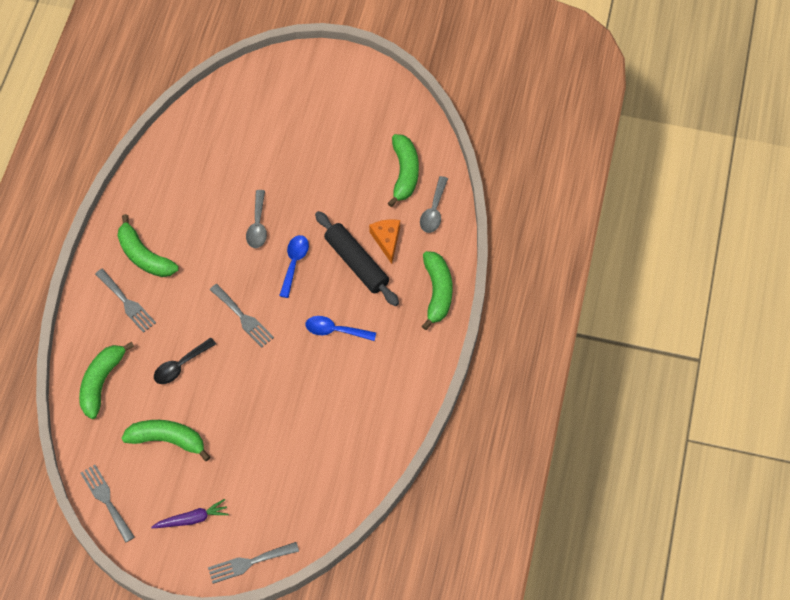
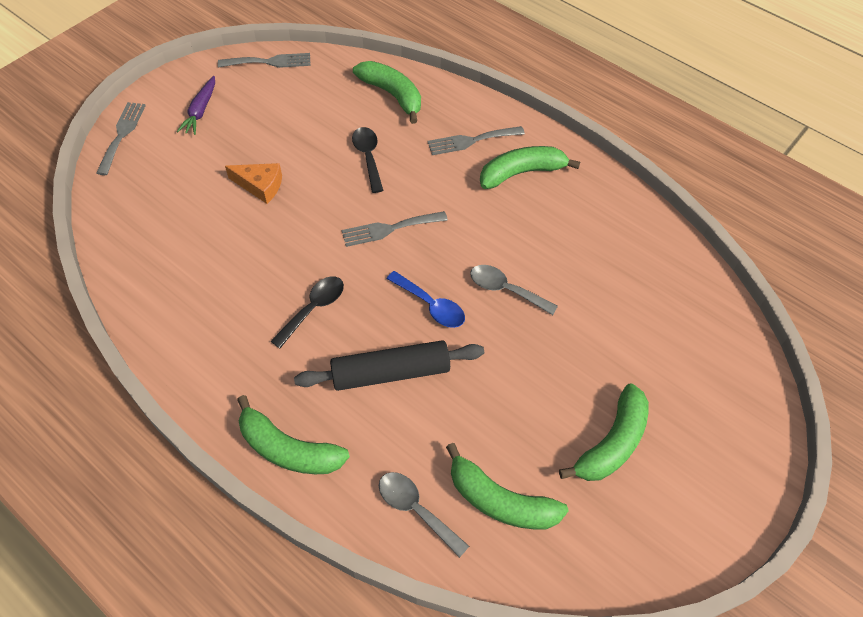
camera: 115 degrees right, 5 degrees down
green banana [122,420,210,461] -> green banana moved to [559,383,649,481]
blue spoon [306,316,376,341] -> black spoon [271,276,344,348]
orange cheese [369,219,400,264] -> orange cheese moved to [225,163,282,204]

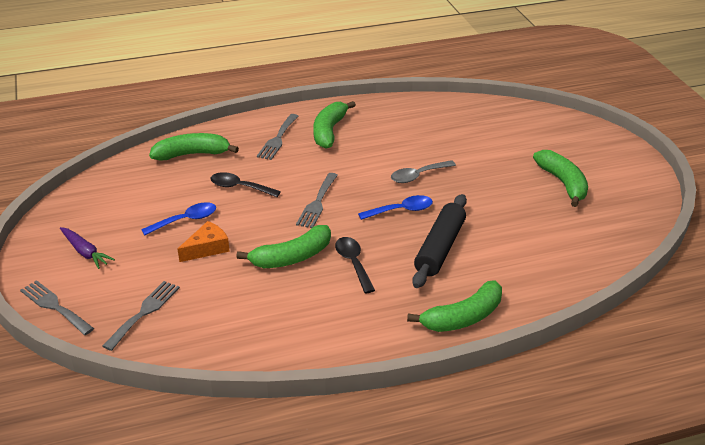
camera: 55 degrees left, 20 degrees down
grey fork [218,53,311,68] -> grey fork moved to [102,281,180,351]
grey spoon [379,472,469,558] -> none
green banana [446,443,568,529] -> green banana moved to [236,225,331,268]
none -> blue spoon [141,202,216,235]

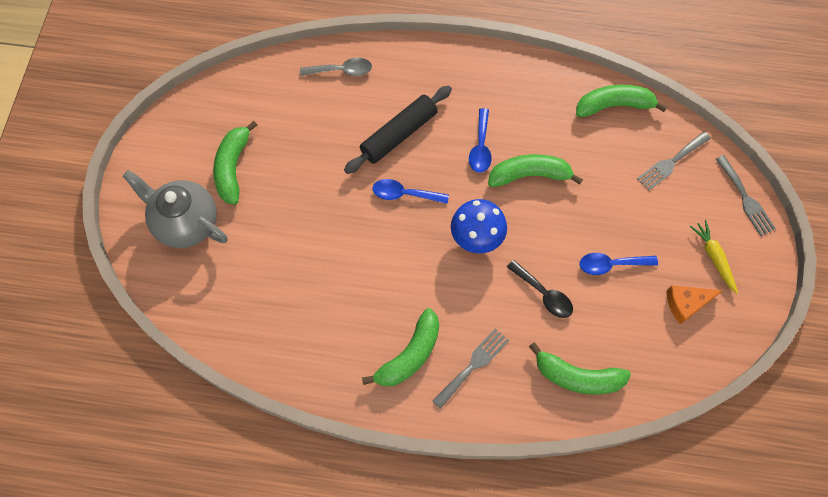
camera: 155 degrees left, 30 degrees up
purple carrot [60,227,115,269] -> yellow carrot [690,220,738,294]
orange cheese [178,221,230,262] -> orange cheese moved to [666,285,722,324]
grey fork [296,173,338,228] -> blue mushroom [451,199,507,254]
black spoon [335,237,375,293] -> blue spoon [469,108,492,173]
grey spoon [391,160,456,183] -> grey spoon moved to [300,57,372,76]
green banana [407,281,502,332] -> green banana moved to [576,85,667,117]
none -> grey teapot [122,170,228,248]

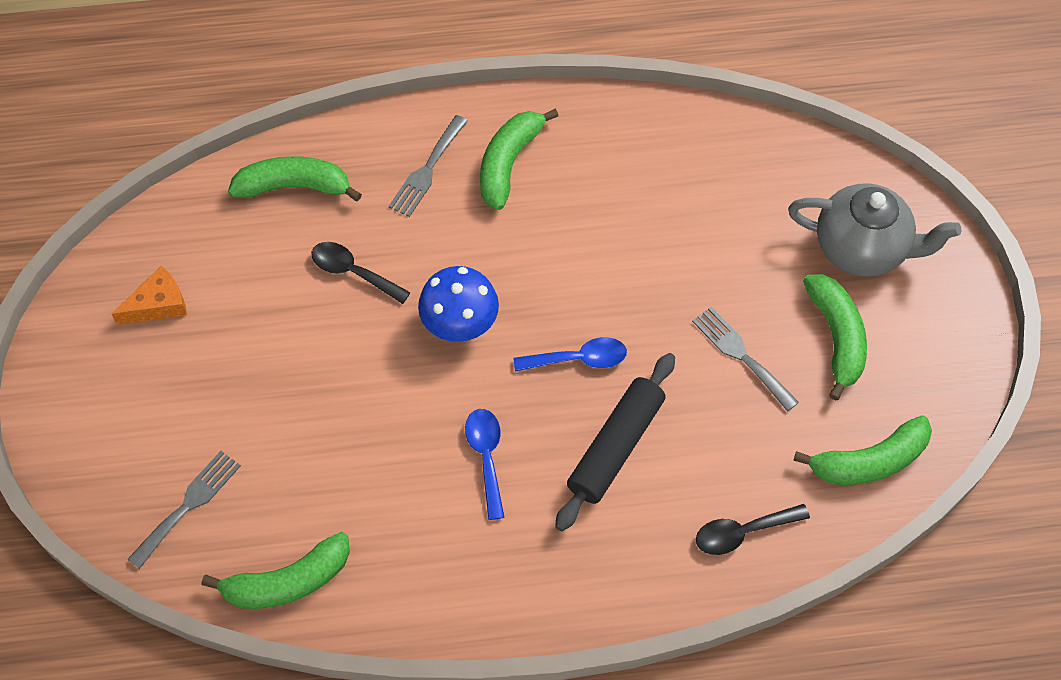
camera: 165 degrees right, 5 degrees down
grey spoon [300,57,372,76] -> black spoon [696,504,810,555]
green banana [488,154,583,187] -> green banana moved to [793,415,932,485]
blue spoon [580,253,658,275] -> none
yellow carrot [690,220,738,294] -> none
grey fork [716,155,776,236] -> grey fork moved to [692,307,799,412]

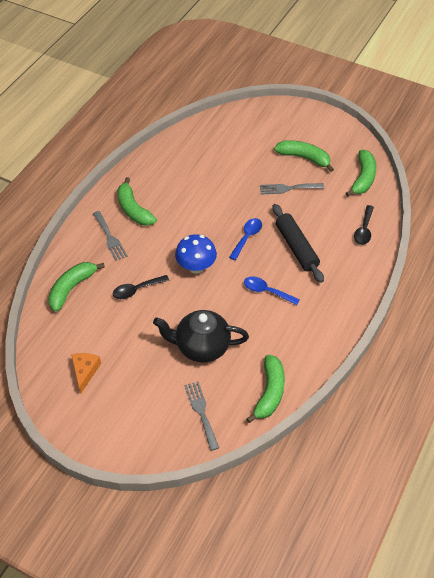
camera: 55 degrees left, 10 degrees down
grey teapot [788,183,961,277] -> none
none -> black teapot [153,310,249,363]

